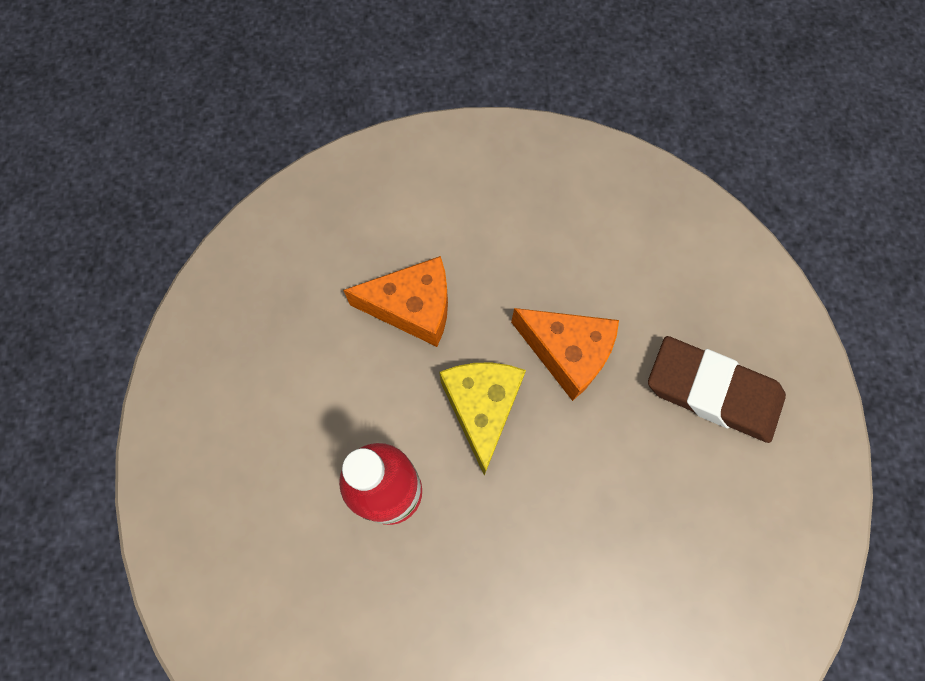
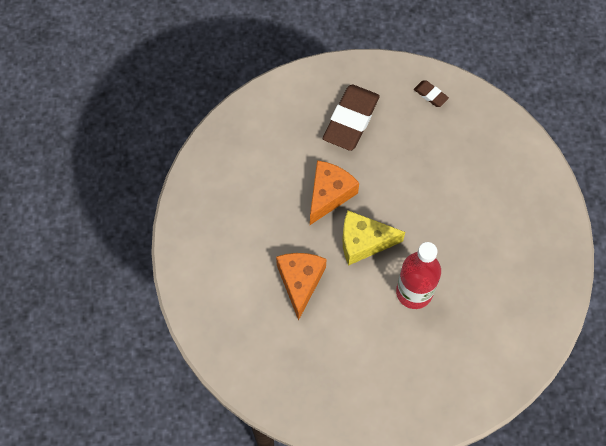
camera: 90 degrees left, 5 degrees down
none -> brown eraser [414,80,449,107]

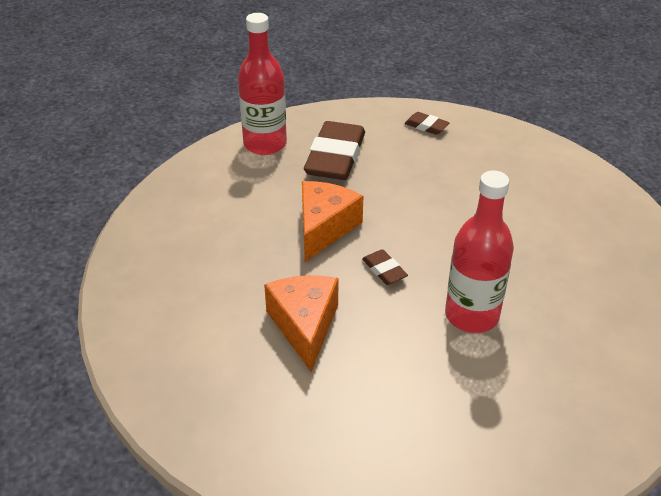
camera: 10 degrees left, 25 degrees down
yellow cheese [342,210,405,266] -> brown eraser [362,249,408,285]
none -> red bottle [238,13,287,155]

